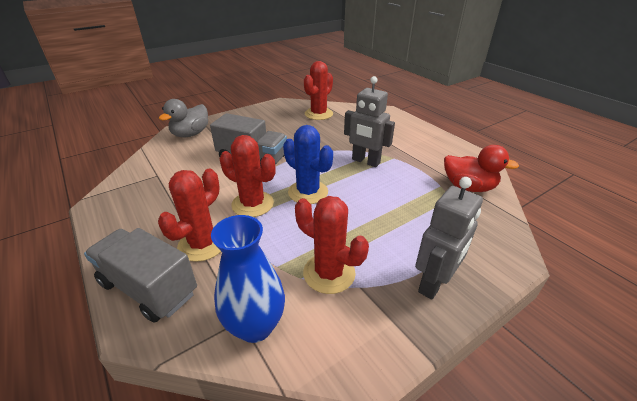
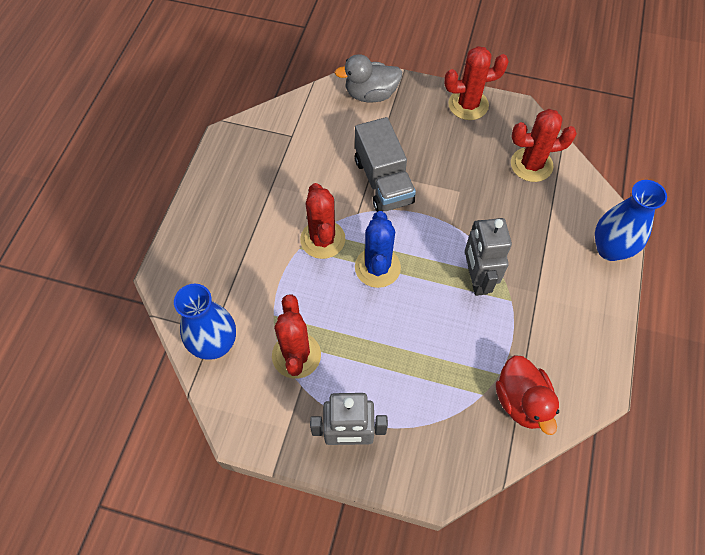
camera: 50 degrees right, 25 degrees up
grey truck [84,228,197,323] -> none
red cactus [158,169,221,262] -> red cactus moved to [444,46,509,120]
none -> blue vase [595,180,667,261]

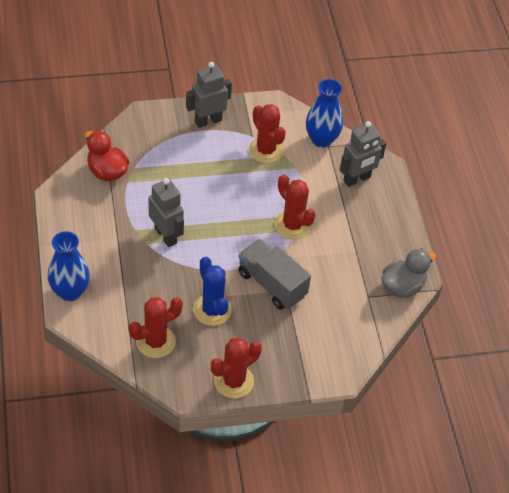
camera: 150 degrees right, 10 degrees down
grey duck [335,54,402,102] -> grey duck moved to [381,248,436,298]
blue cactus [355,211,401,288] -> blue cactus moved to [193,257,232,326]
none -> grey robot [340,121,386,187]

